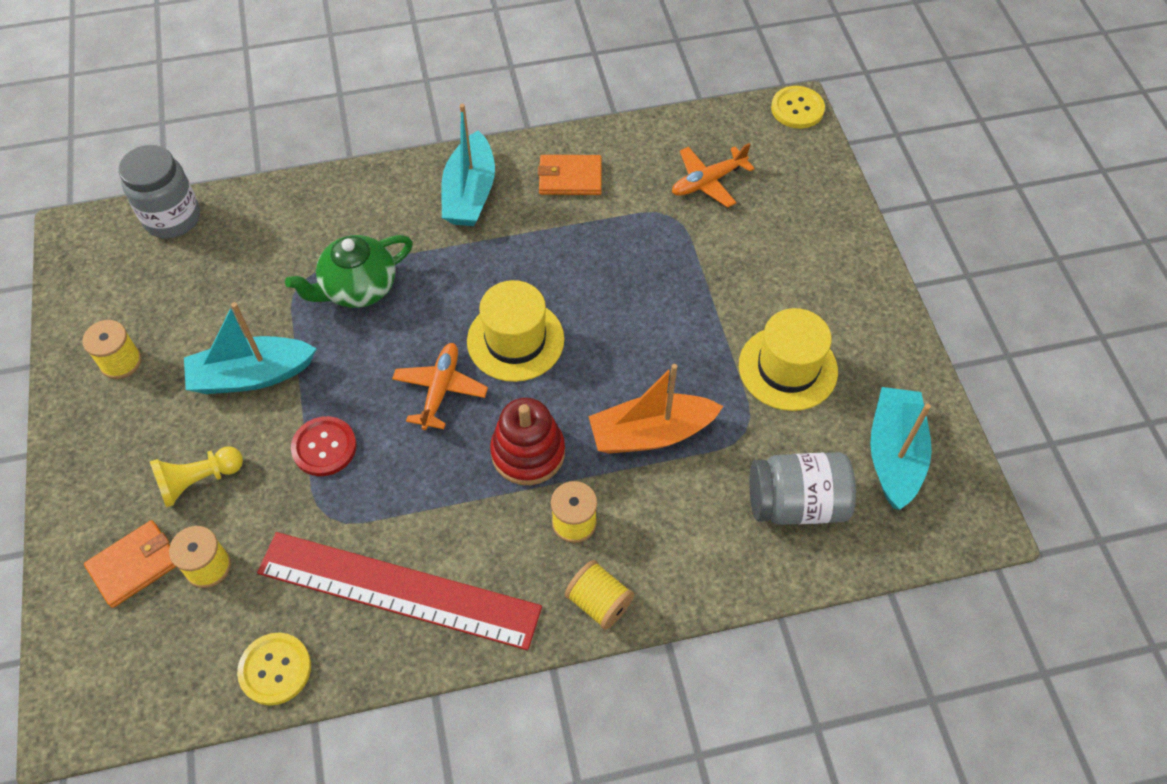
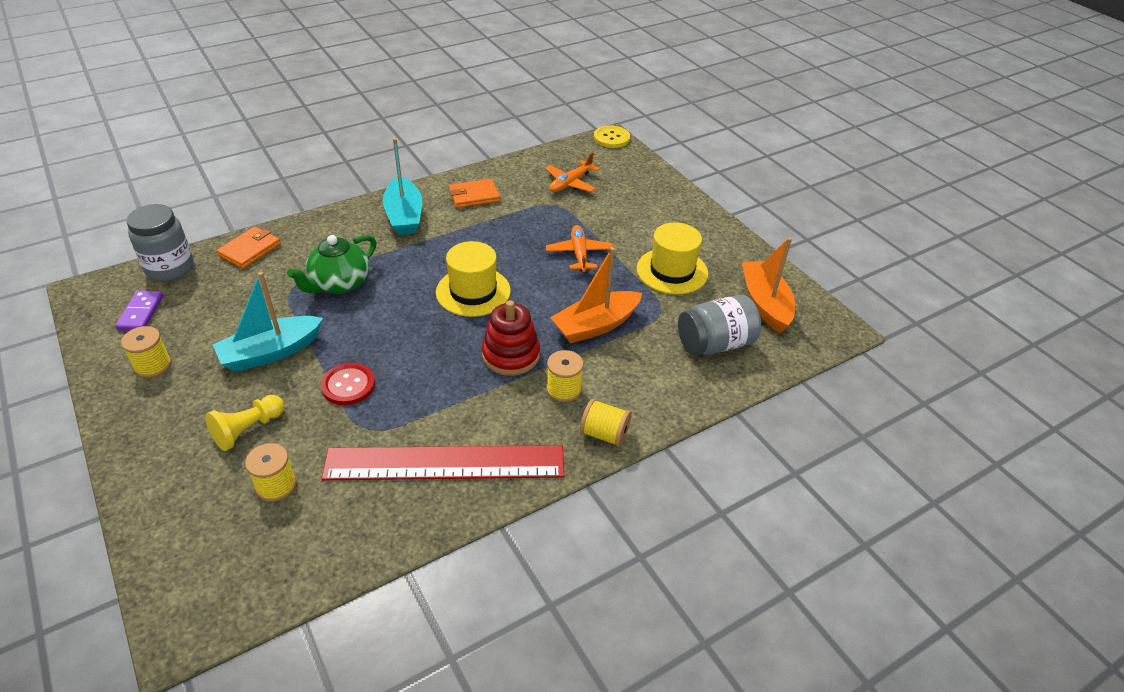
camera: 20 degrees left, 15 degrees down
orange wallet [84,520,176,608] -> orange wallet moved to [217,226,281,269]
yellow button [237,633,311,706] -> none
orange plane [392,343,488,430] -> orange plane moved to [546,225,613,272]
turquoise boat [870,387,932,510] -> orange boat [742,237,795,333]
none -> purple domino [115,290,163,331]

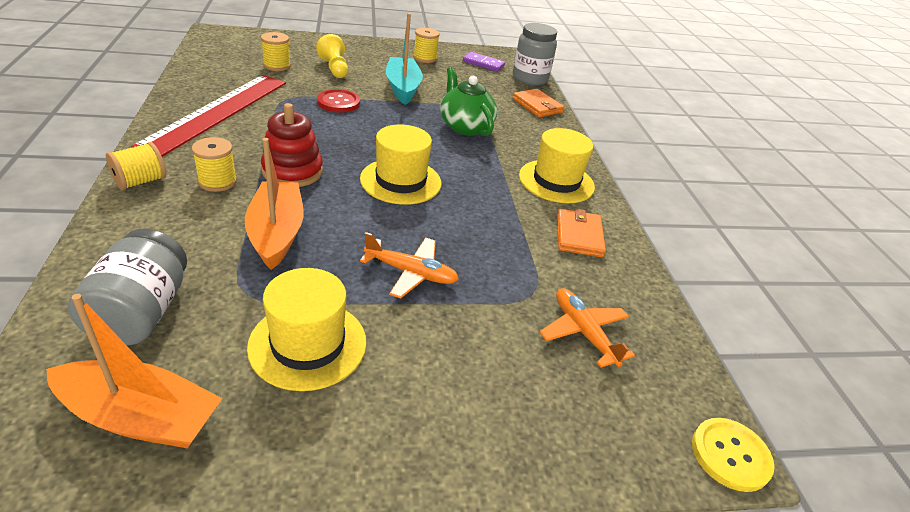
camera: 110 degrees right, 5 degrees down
turquoise boat [383,138,422,235] -> yellow hat [519,128,595,203]

